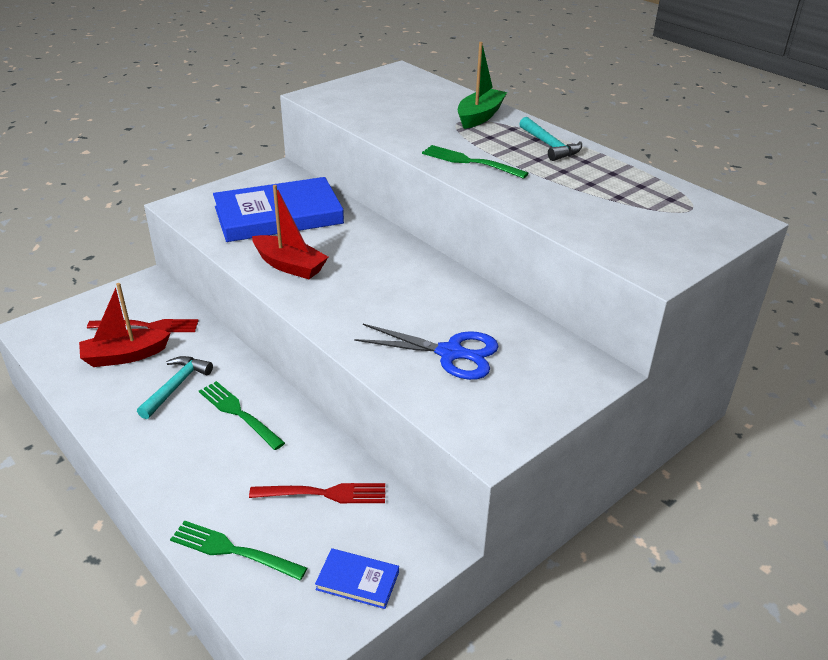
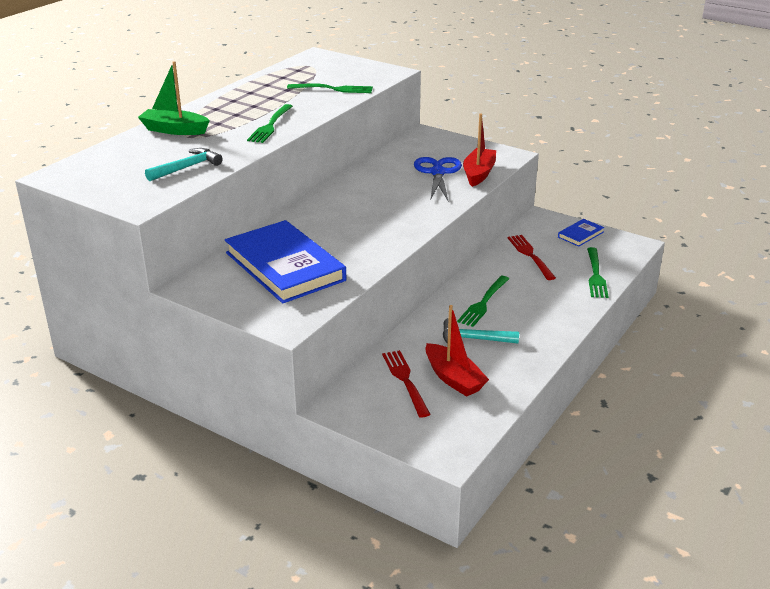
camera: 105 degrees left, 5 degrees down
red boat [252,185,328,279] -> red boat moved to [463,113,496,187]
blue book [315,548,399,609] -> blue book turned 45 degrees clockwise [558,219,604,247]
turquoise hammer [519,117,582,161] -> turquoise hammer moved to [145,148,223,181]
none -> green fork [287,83,373,93]

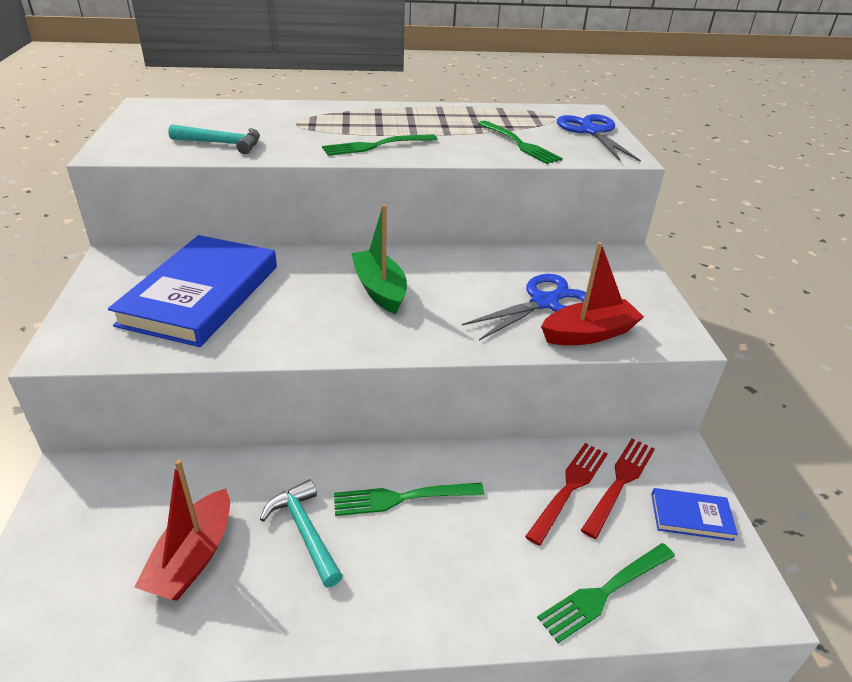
camera: 50 degrees right, 5 degrees up
green boat [138,61,210,135] -> green boat moved to [351,204,407,314]
red fork [382,350,431,418] -> red fork moved to [581,438,655,539]
none -> blue scissors [557,114,641,162]

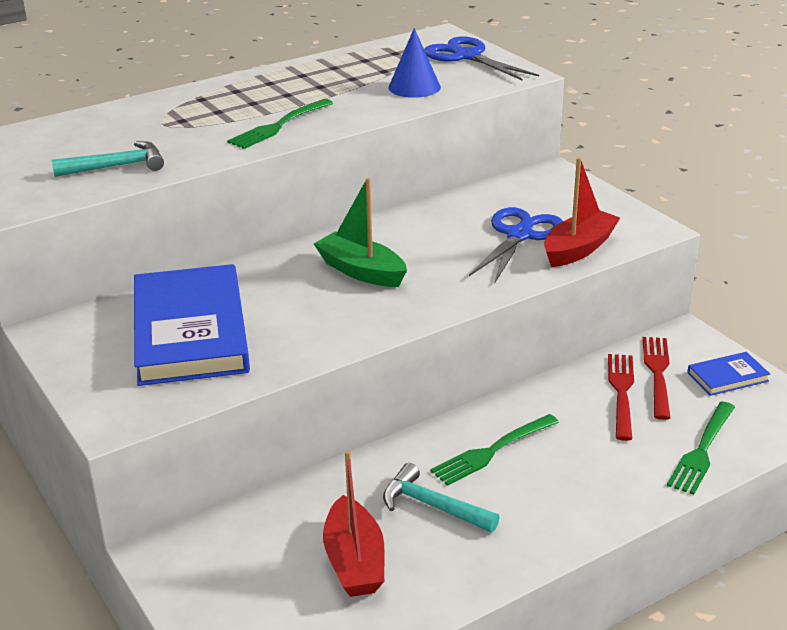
camera: 25 degrees left, 5 degrees down
green fork [478,121,563,164] -> blue cone [388,28,441,98]

